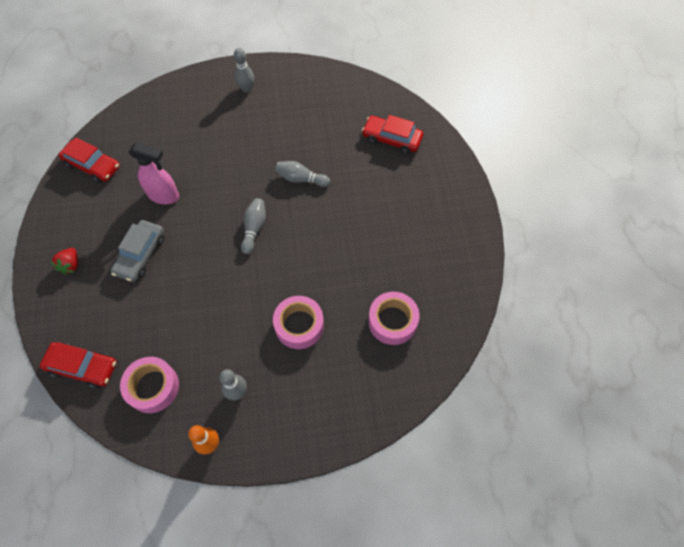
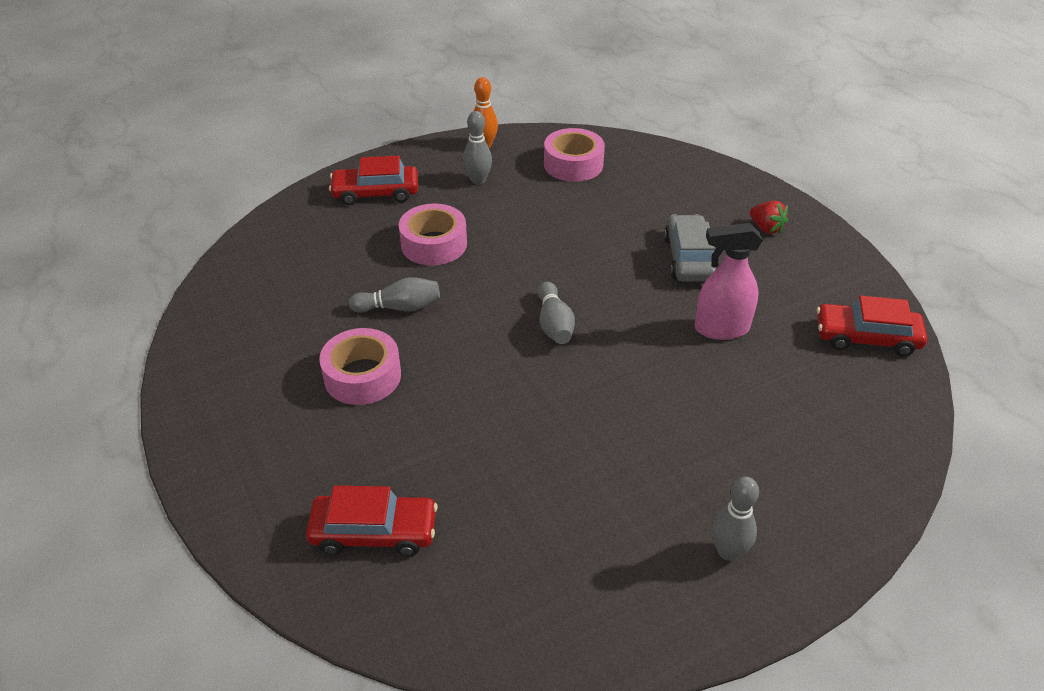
camera: 160 degrees right, 20 degrees down
red car [40,342,117,388] -> red car moved to [329,156,418,205]
red strawberry [50,248,78,275] -> red strawberry turned 150 degrees clockwise [750,201,788,234]
grey bowling pin [275,161,330,187] -> grey bowling pin moved to [349,277,440,313]
pink tape [368,292,419,345] -> pink tape moved to [319,328,401,405]

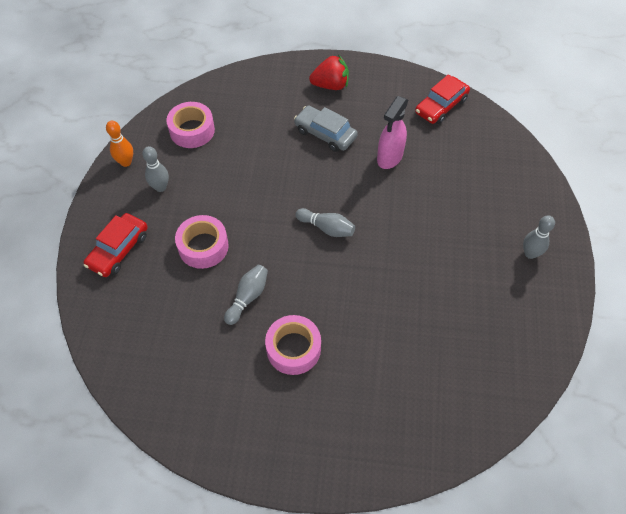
camera: 55 degrees left, 15 degrees up
red car [306,486,438,556] -> none
red strawberry [750,201,788,234] -> red strawberry [309,54,349,90], size x1.52

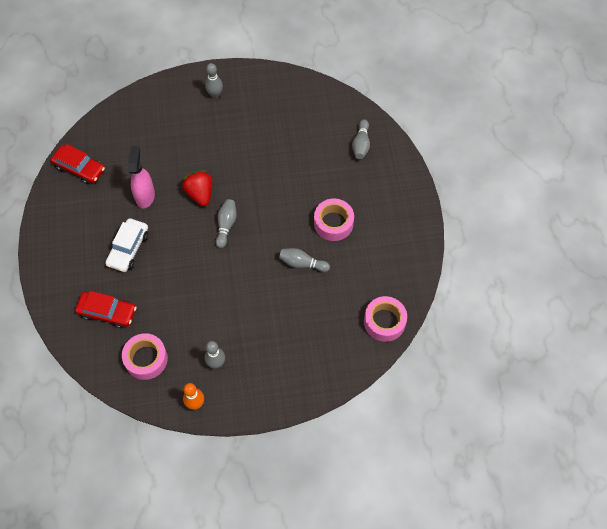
camera: 105 degrees left, 5 degrees up
red car [84,213,148,277] -> red car moved to [75,291,137,328]
pink tape [175,215,229,269] -> pink tape moved to [364,296,407,342]
grey car [294,105,358,152] -> white car [105,218,148,272]
red strawberry [309,54,349,90] -> red strawberry moved to [182,170,212,206]
pink spray bottle [377,96,408,169] -> pink spray bottle turned 105 degrees counterclockwise [128,146,155,209]
none -> grey bowling pin [352,119,370,159]

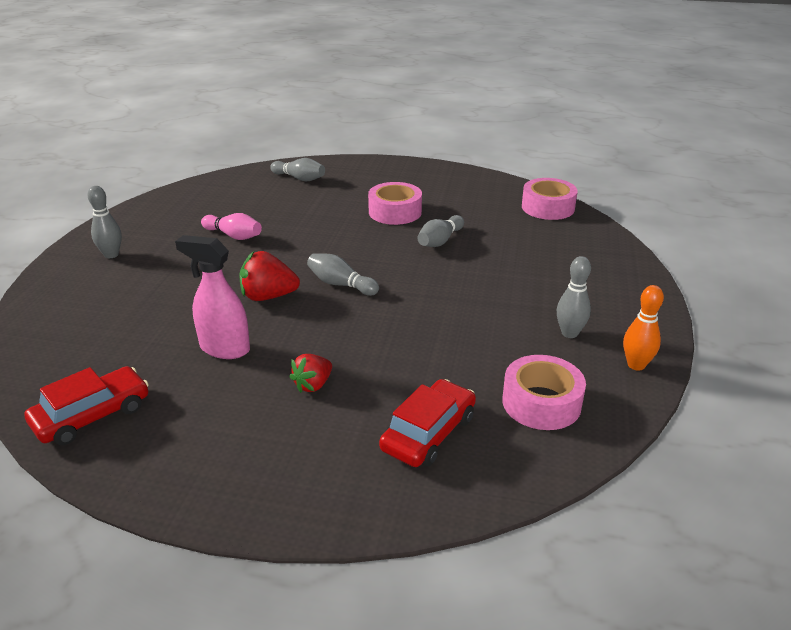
camera: 70 degrees left, 30 degrees down
white car [105,218,148,272] -> red strawberry [289,354,332,393]
none -> pink bowling pin [201,213,262,240]

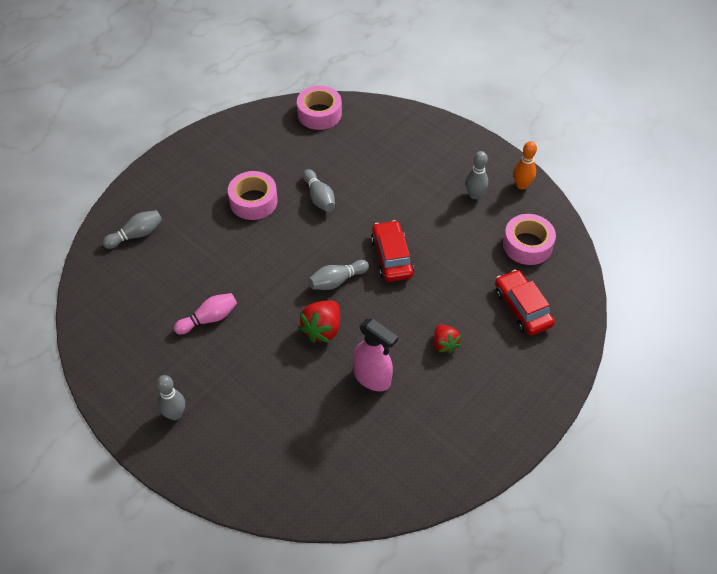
camera: 60 degrees left, 20 degrees up
red car [24,366,149,445] -> red car moved to [371,220,414,282]
pink spray bottle [175,235,250,359] -> pink spray bottle turned 105 degrees counterclockwise [353,319,398,392]

